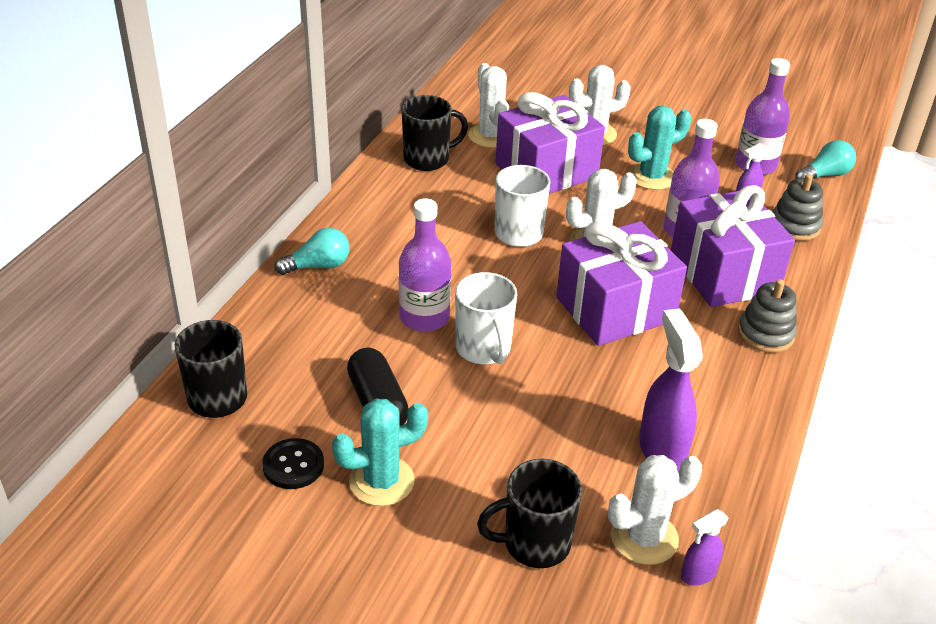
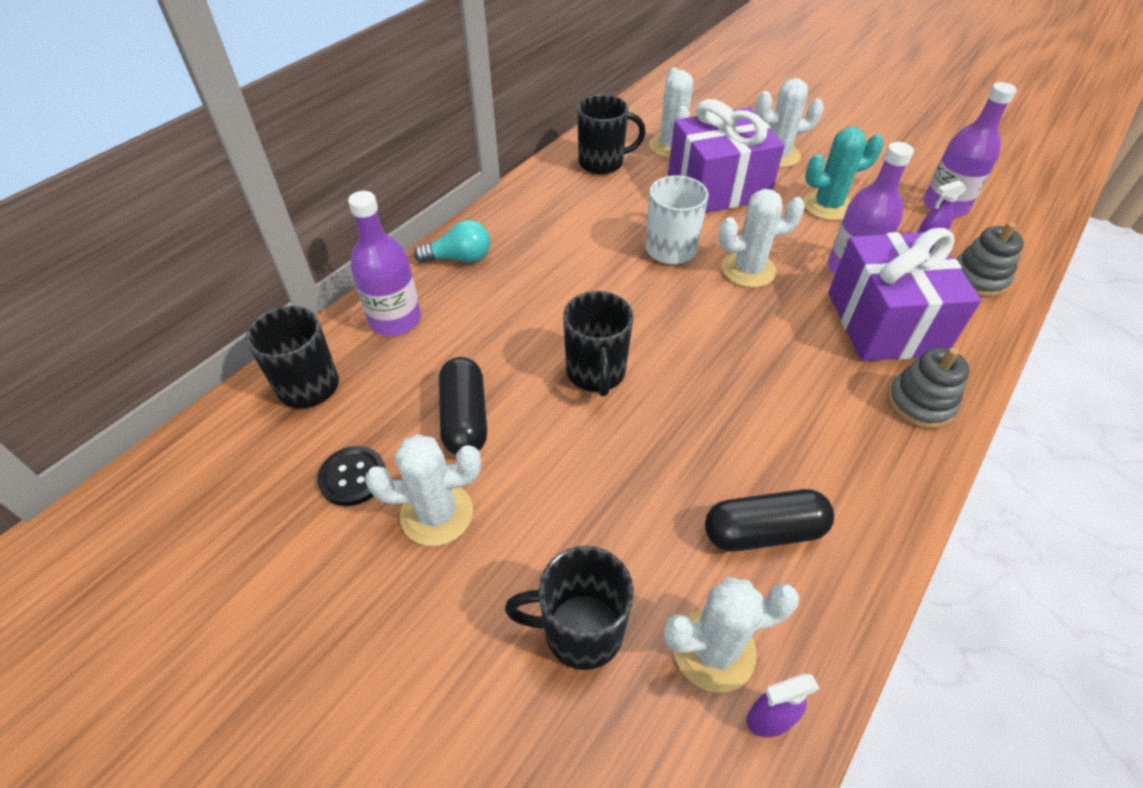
camera: 15 degrees right, 10 degrees up
turquoise cactus [332,399,428,506] -> white cactus [365,434,481,546]
purple bottle [399,198,451,332] -> purple bottle moved to [348,191,421,336]
white mug [455,272,517,364] -> black mug [563,291,633,397]
purple gift [556,221,687,346] -> none
purple spray bottle [639,309,703,472] -> black capsule [705,489,834,552]
turquoise light bulb [795,140,856,180] -> none

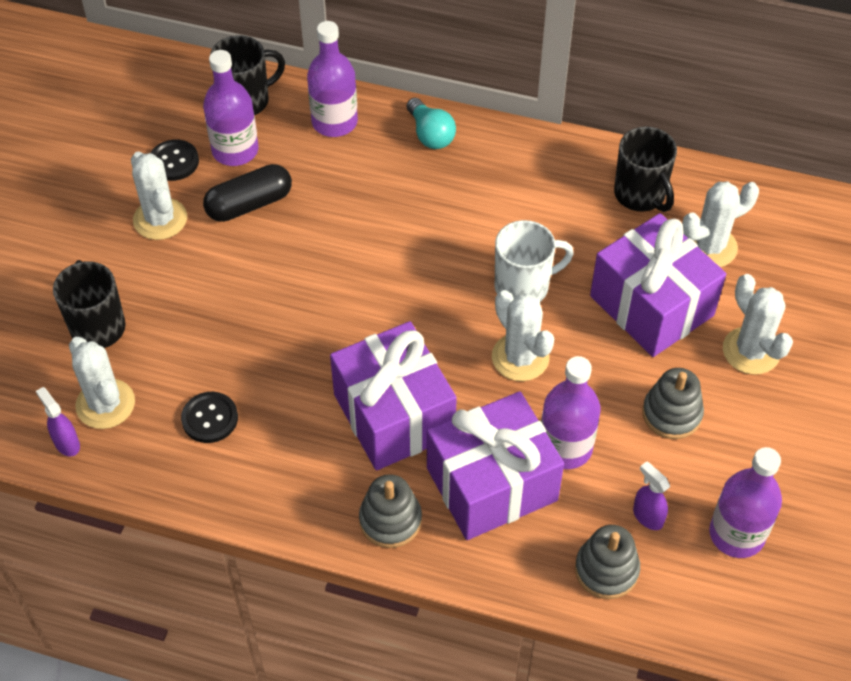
camera: 70 degrees right, 5 degrees up
black mug [563,291,633,397] -> none
black capsule [705,489,834,552] -> black button [181,392,238,443]
turquoise cactus [803,127,884,221] -> grey stacking toy [642,368,704,439]
none -> purple bottle [203,50,259,166]
none -> purple gift [330,321,457,470]

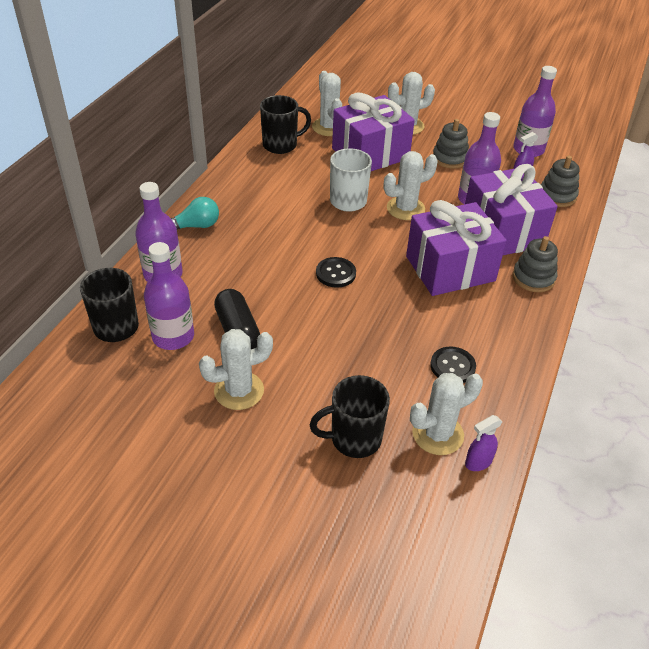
camera: 85 degrees left, 10 degrees down
black button [151,140,199,181] -> black button moved to [316,257,356,288]

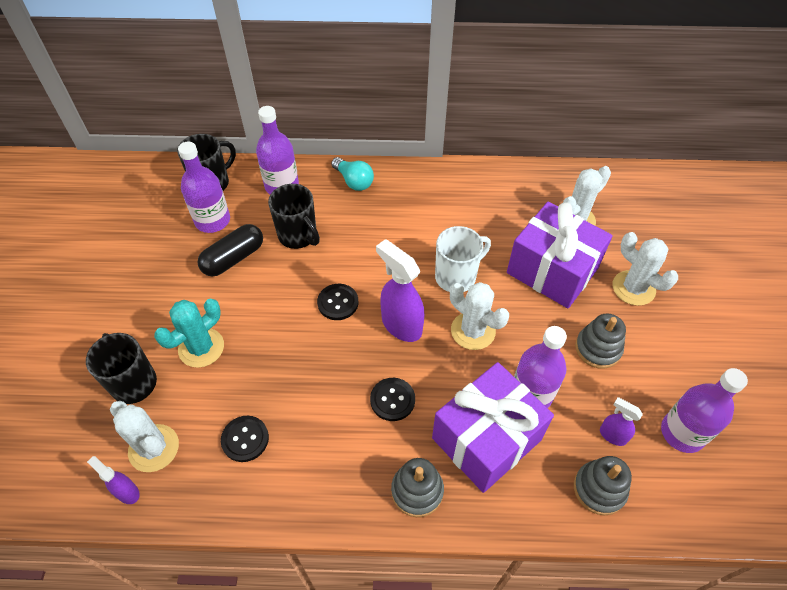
camera: 70 degrees right, 10 degrees up
white cactus [199,329,273,410] -> none
black mug [260,95,311,154] -> black mug moved to [268,184,320,249]
purple gift [406,200,507,296] -> black button [370,378,415,421]
none -> turquoise cactus [154,299,224,368]
none -> purple spray bottle [376,239,424,342]

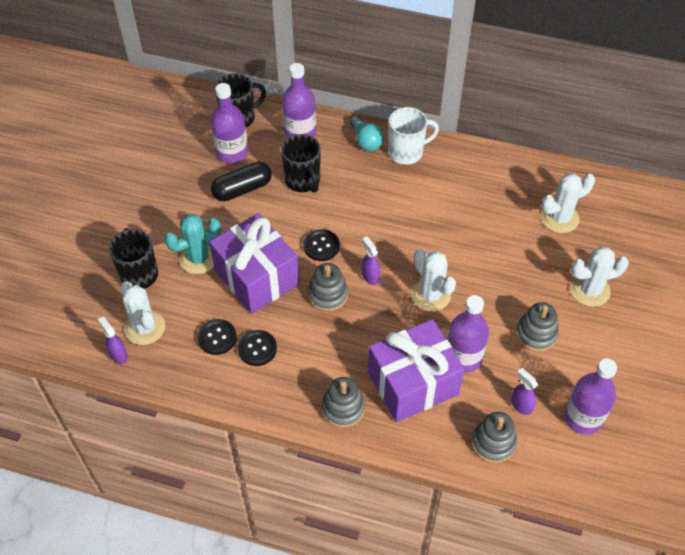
camera: 15 degrees right, 0 degrees up
black button [370,378,415,421] -> black button moved to [238,330,277,366]
purple spray bottle [376,239,424,342] -> purple spray bottle [362,236,380,285], size x0.54
white mug [435,226,491,292] -> white mug moved to [388,107,439,165]
purple gift [507,201,613,308] -> purple gift moved to [209,213,299,314]
white cactus [613,232,678,306] -> white cactus turned 75 degrees counterclockwise [570,246,629,307]
none -> grey stacking toy [308,263,348,311]

